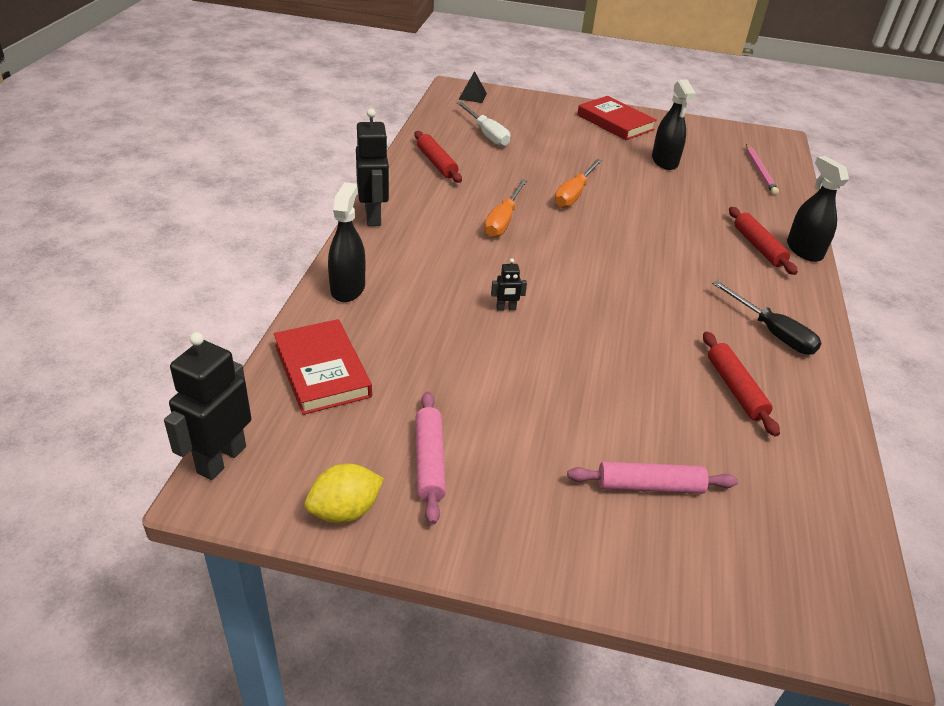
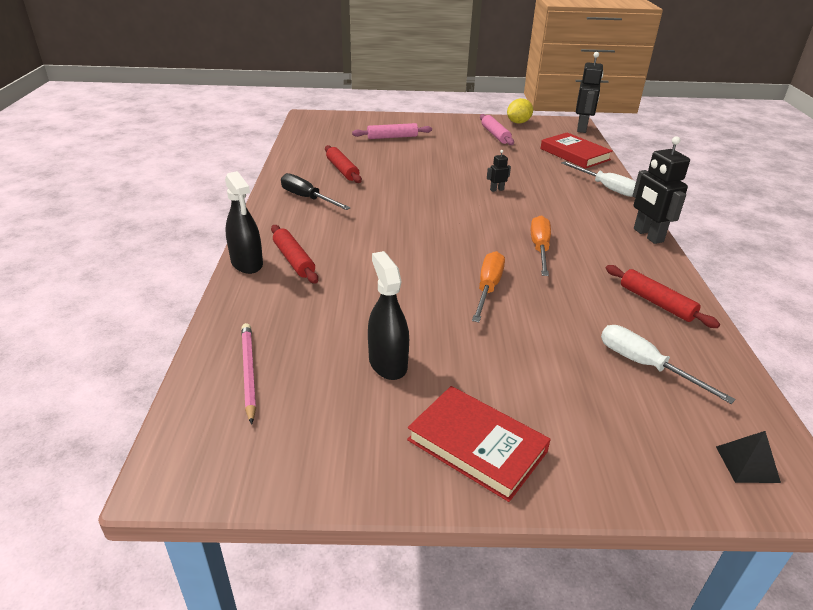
camera: 170 degrees right, 5 degrees down
black spray bottle [328,182,365,302] -> white screwdriver [561,161,636,197]

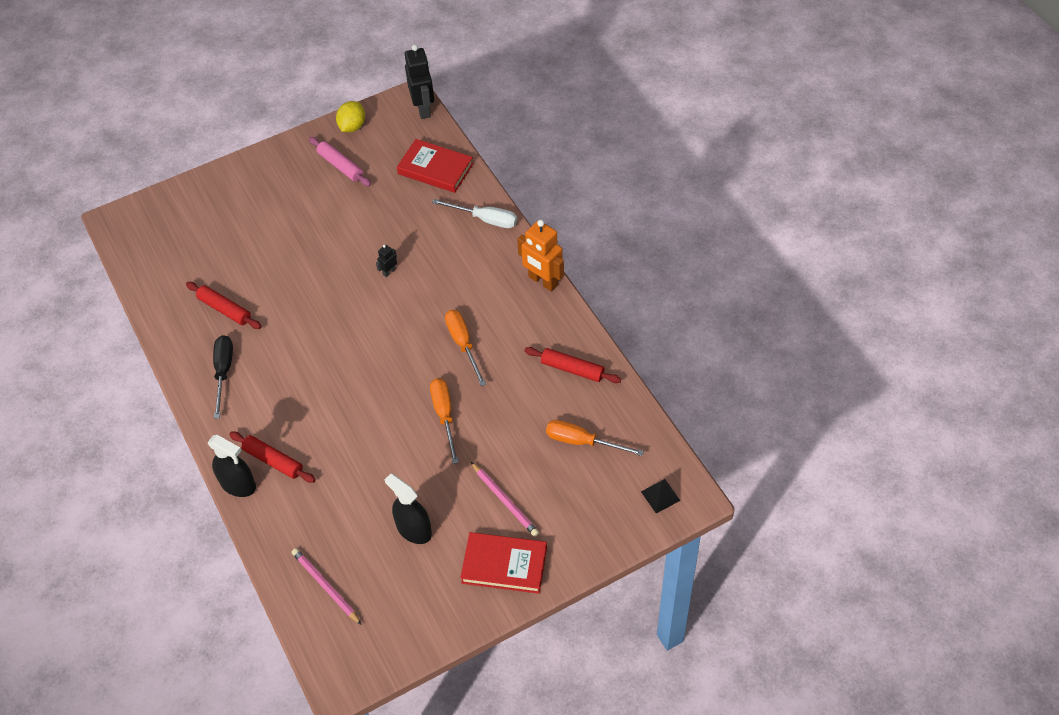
camera: 25 degrees left, 20 degrees up
black screwdriver [281,173,350,210] -> black screwdriver turned 75 degrees clockwise [213,335,233,419]
pink rolling pin [352,123,432,139] -> none
white screwdriver [601,325,736,404] -> orange screwdriver [546,420,644,456]
black robot [633,136,690,244] -> orange robot [517,220,564,291]
none -> pink pencil [471,462,539,537]

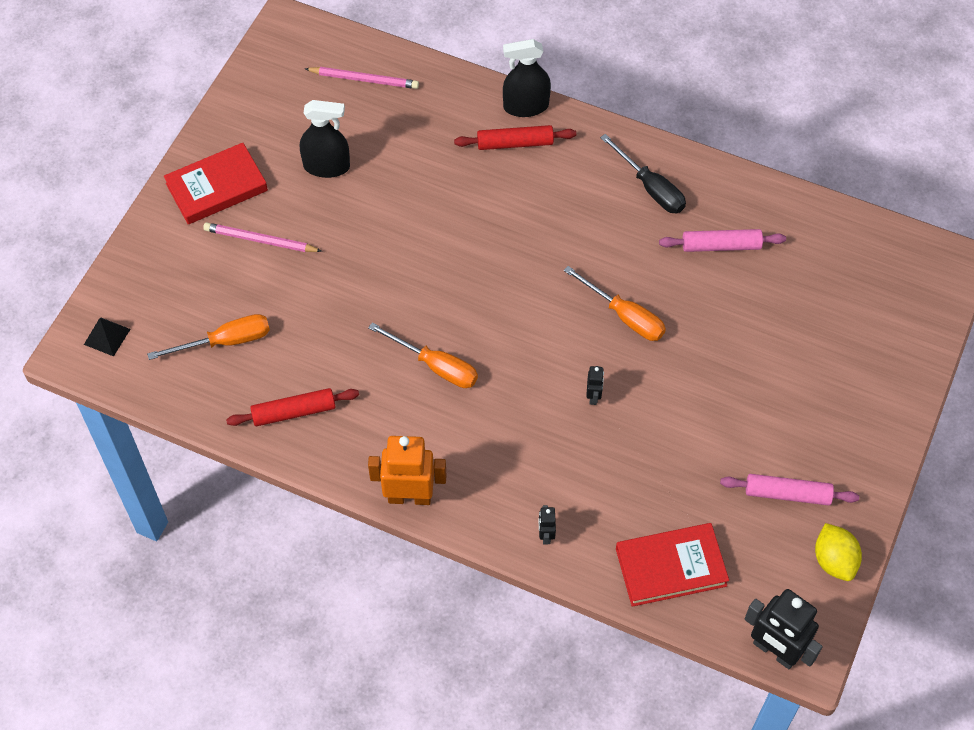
camera: 140 degrees right, 5 degrees up
red rolling pin [186,282,261,329] -> pink rolling pin [659,229,786,252]
orange screwdriver [430,378,459,464] -> orange screwdriver moved to [564,266,666,341]
white screwdriver [432,199,517,228] -> black robot [539,505,556,544]

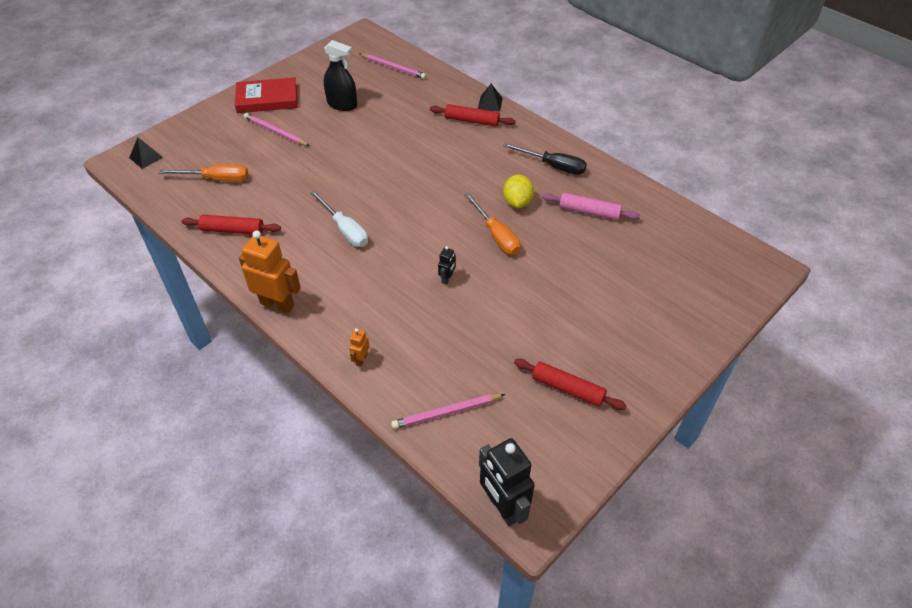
camera: 20 degrees right, 10 degrees down
orange screwdriver [368,323,478,388] -> white screwdriver [310,190,368,247]
black spray bottle [503,39,551,117] -> black pyramid [478,84,503,112]
black robot [539,505,556,544] -> orange robot [349,328,370,367]
black screwdriver [600,134,686,213] -> black screwdriver turned 45 degrees counterclockwise [503,143,587,175]
red book [616,523,729,607] -> pink pencil [391,394,505,429]
pink rolling pin [720,474,859,506] -> red rolling pin [514,359,627,410]
yellow lemon [815,523,862,581] -> yellow lemon moved to [503,174,534,208]

